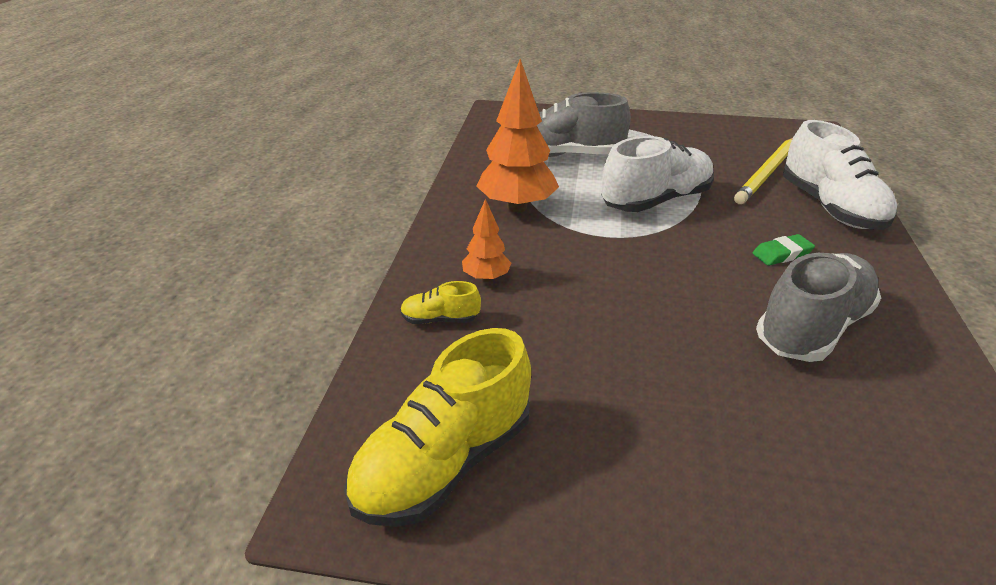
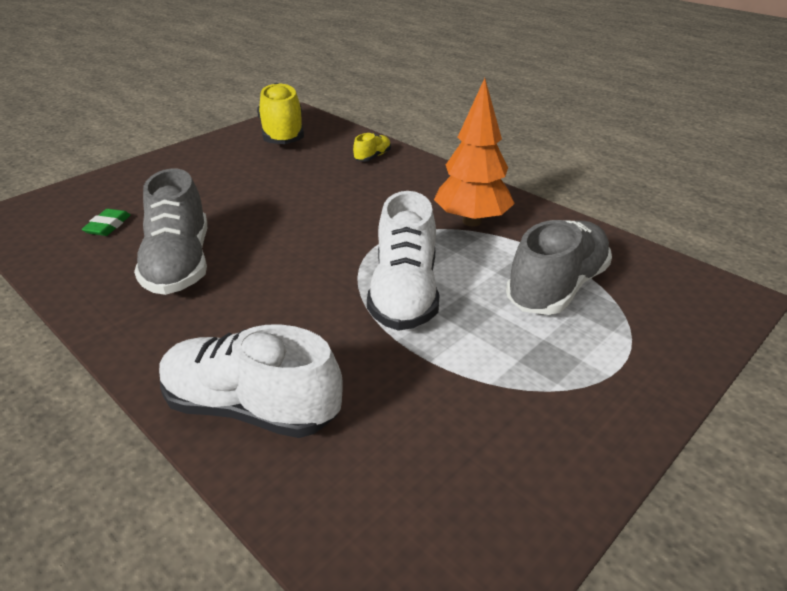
camera: 125 degrees right, 0 degrees up
orange tree [462,199,511,282] -> none
yellow pencil [734,138,793,204] -> none
green eraser [753,234,815,266] -> green eraser moved to [81,209,131,236]

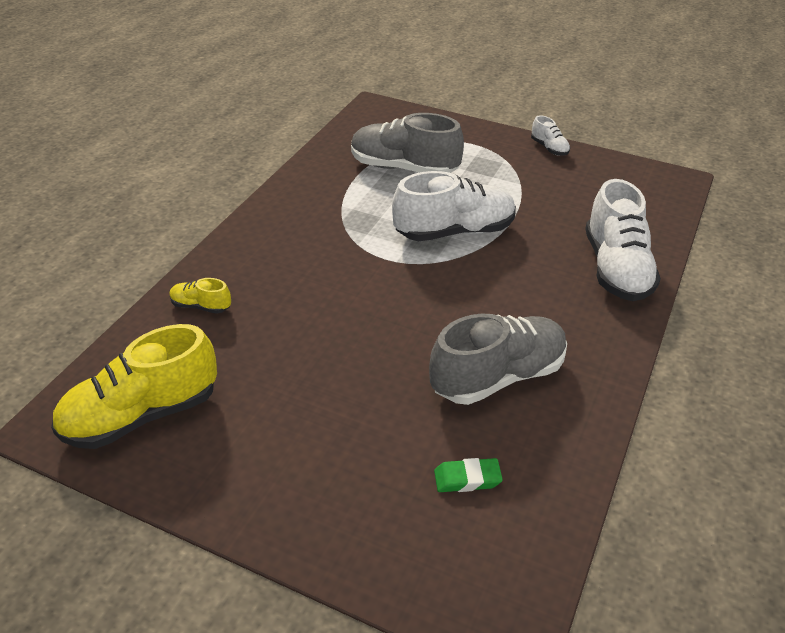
camera: 110 degrees left, 5 degrees up
orange tree [434,78,515,226] -> none
none -> white shoe [531,115,570,156]

